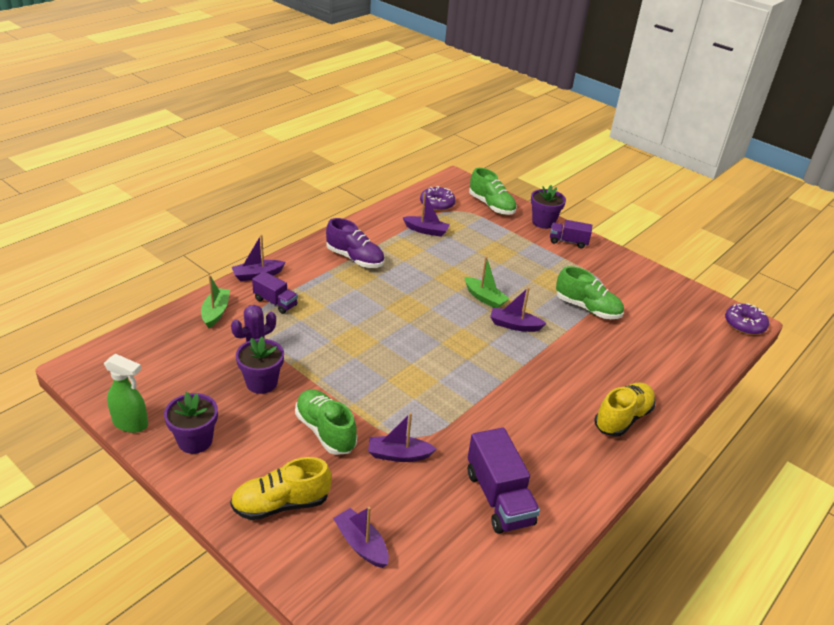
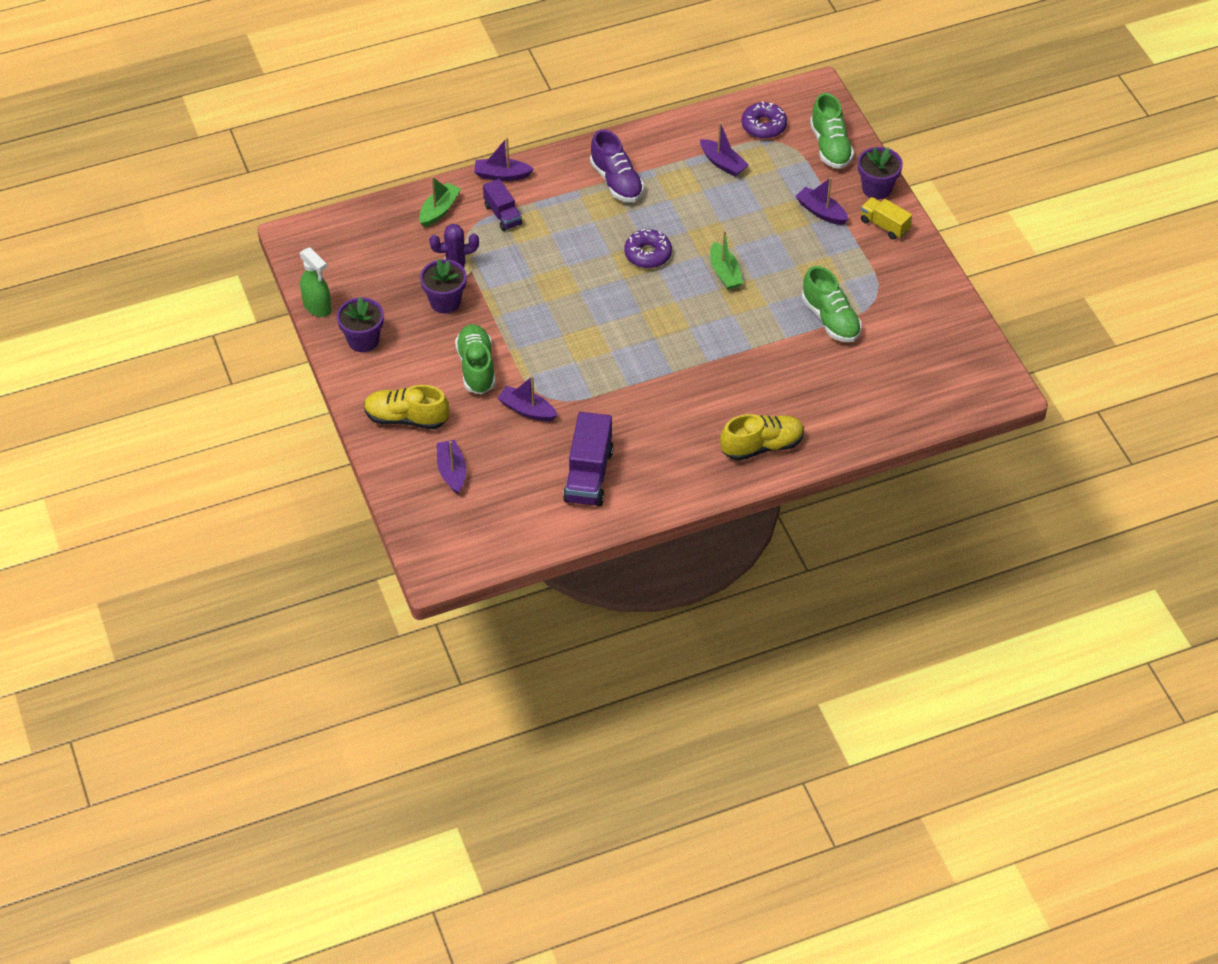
camera: 30 degrees right, 15 degrees up
purple boat [490,287,547,332] -> purple boat moved to [795,177,848,225]
purple truck [550,220,592,248] -> yellow truck [861,197,912,240]
purple donut [725,303,769,335] -> purple donut moved to [624,229,672,268]

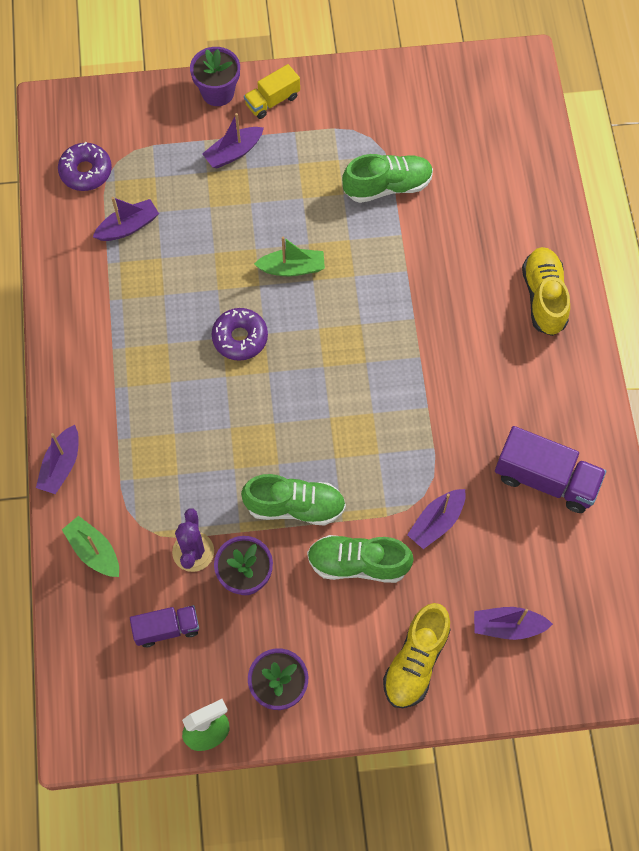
camera: 75 degrees left, 15 degrees up
purple truck [483,179,522,231] -> purple truck moved to [130,605,199,647]
purple shoe [590,130,644,202] -> none
green shoe [810,93,854,169] -> green shoe moved to [241,474,346,525]

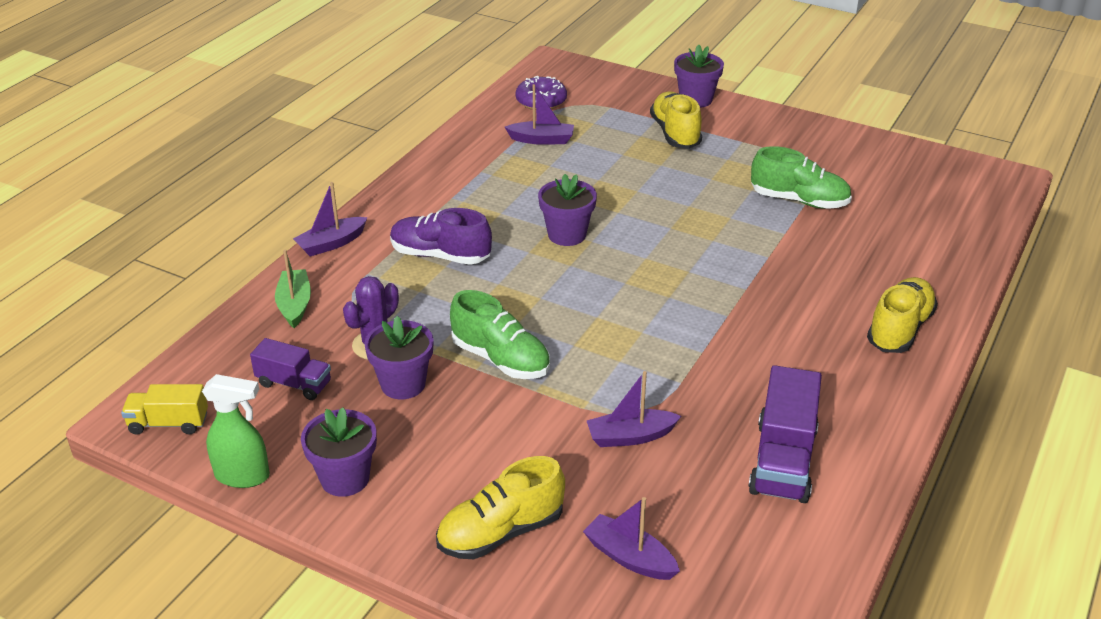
camera: 35 degrees right, 30 degrees down
purple boat [202,113,264,168] -> yellow shoe [650,92,702,149]
purple donut [212,308,268,361] -> purple flower pot [538,174,597,246]
yellow truck [244,64,300,119] -> yellow truck moved to [121,384,208,434]
green boat [254,236,325,276] -> none
green shoe [307,535,414,583] -> none
purple truck [495,426,606,513] -> purple truck turned 45 degrees clockwise [748,365,822,503]
none -> purple shoe [390,208,492,265]

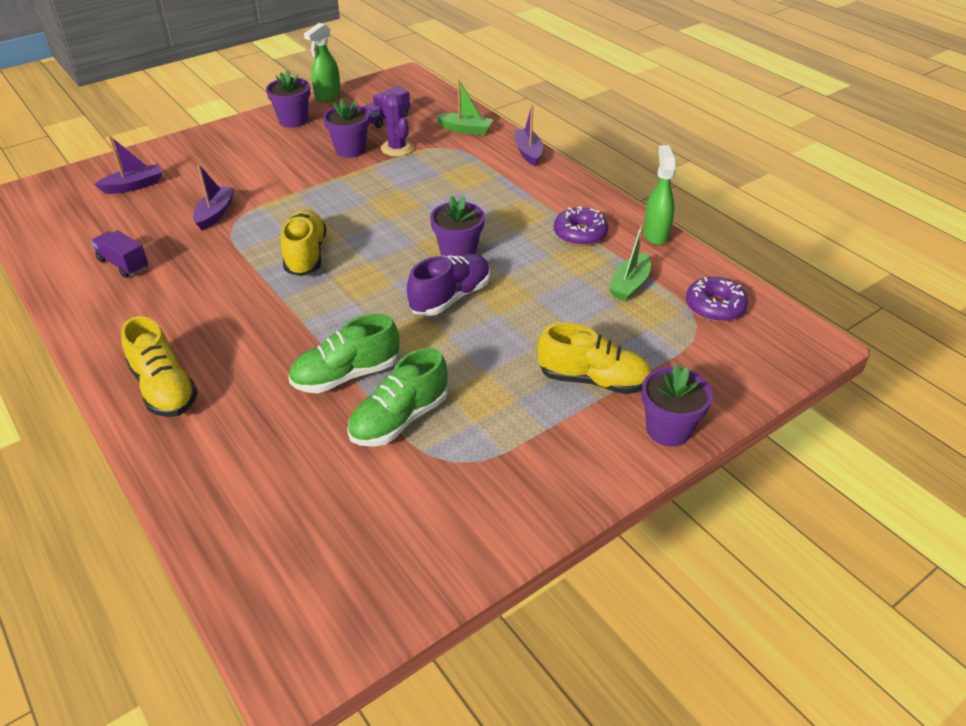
camera: 115 degrees right, 5 degrees up
yellow truck [121,384,208,434] -> none
purple shoe [390,208,492,265] -> purple shoe moved to [407,254,490,316]
yellow shoe [436,456,565,559] -> yellow shoe moved to [281,210,327,276]
green shoe [450,290,550,379] -> green shoe moved to [288,313,399,393]
purple boat [505,84,574,145] -> green boat [608,225,651,301]
purple truck [748,365,822,503] -> purple truck [91,230,148,278], size x0.61
none -> purple donut [554,206,608,246]
none -> green spray bottle [643,145,676,245]

